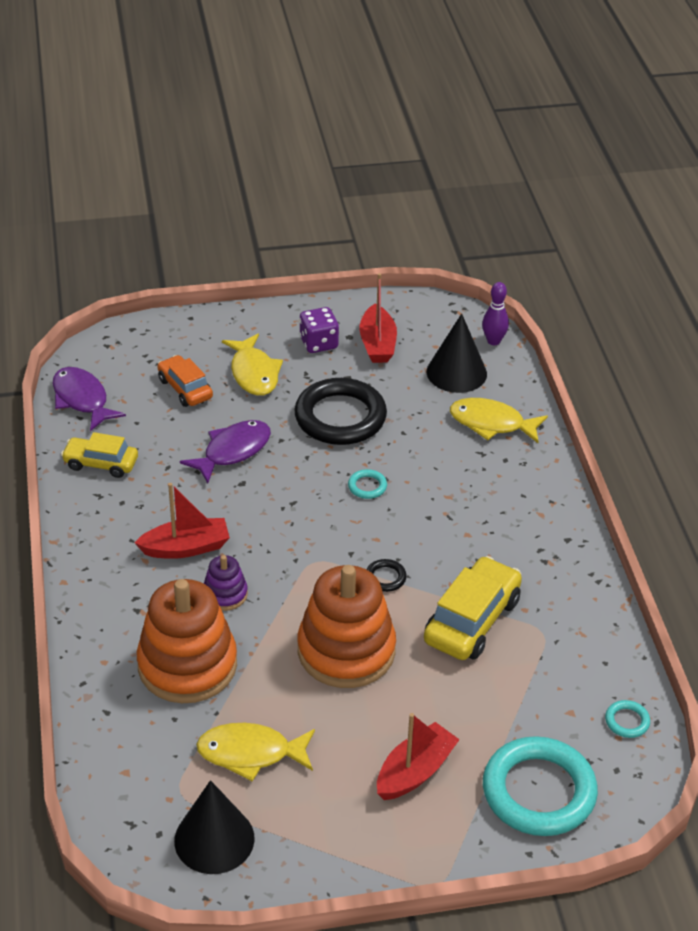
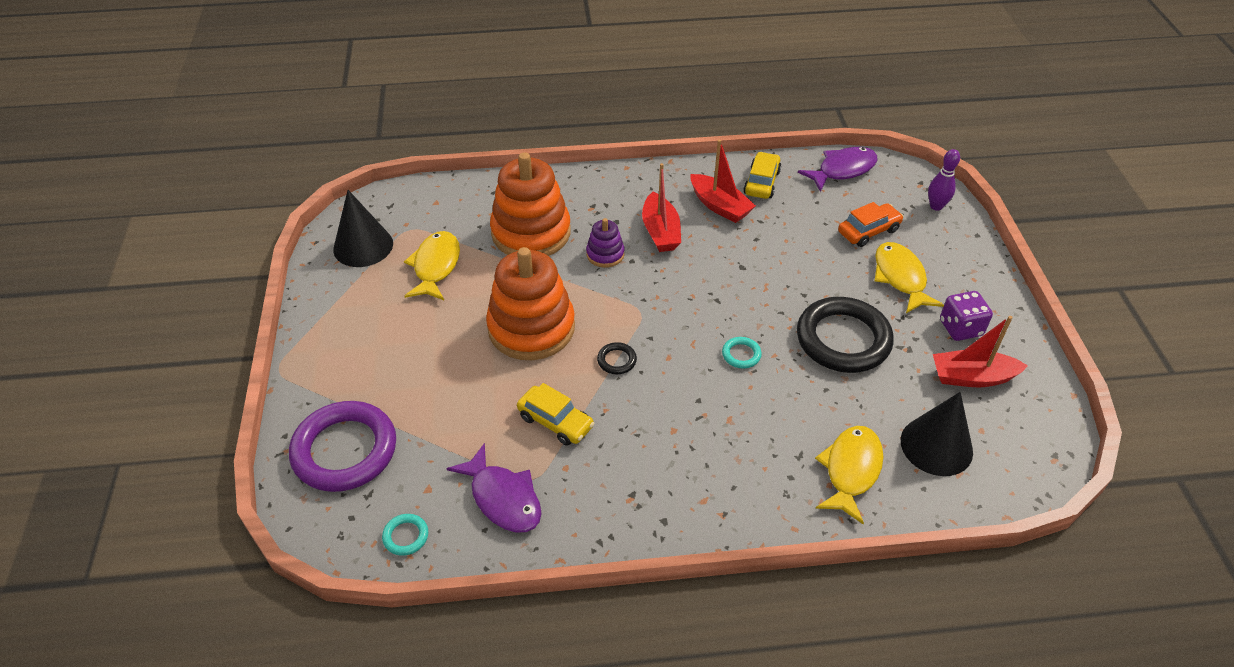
camera: 95 degrees right, 5 degrees up
purple fish [180,420,271,483] -> purple fish moved to [446,443,542,532]
yellow fish [222,334,283,396] -> yellow fish turned 90 degrees clockwise [874,242,944,313]
red boat [377,713,460,800] -> red boat moved to [691,140,756,223]
yellow car [424,556,522,660] -> yellow car [517,383,595,446], size x0.63
purple bowling pin [482,282,509,345] -> purple bowling pin moved to [928,149,960,211]
turquoise ring [483,736,598,836] -> purple ring [289,401,396,492]

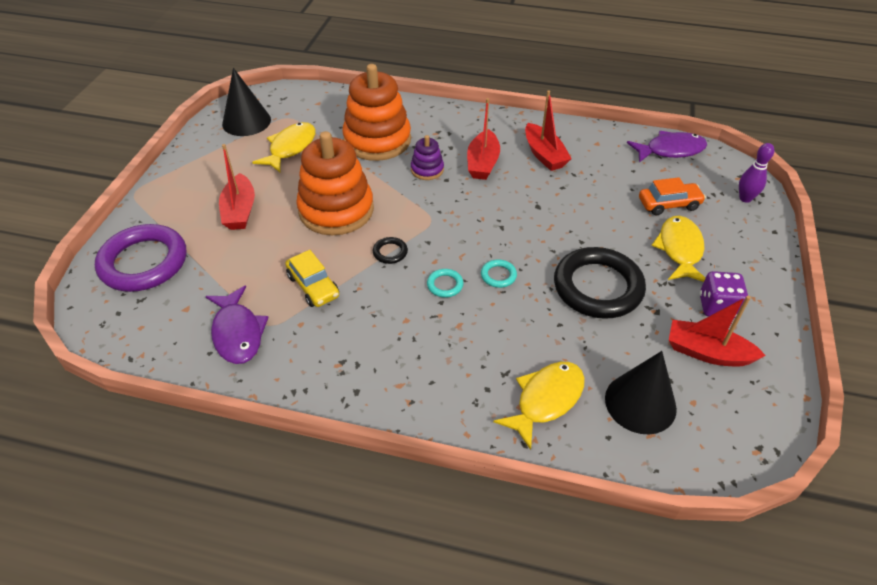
camera: 20 degrees right, 0 degrees up
turquoise ring [382,514,428,556] -> turquoise ring moved to [427,269,464,298]
yellow car [743,152,781,199] -> none
none -> red boat [219,144,255,230]

